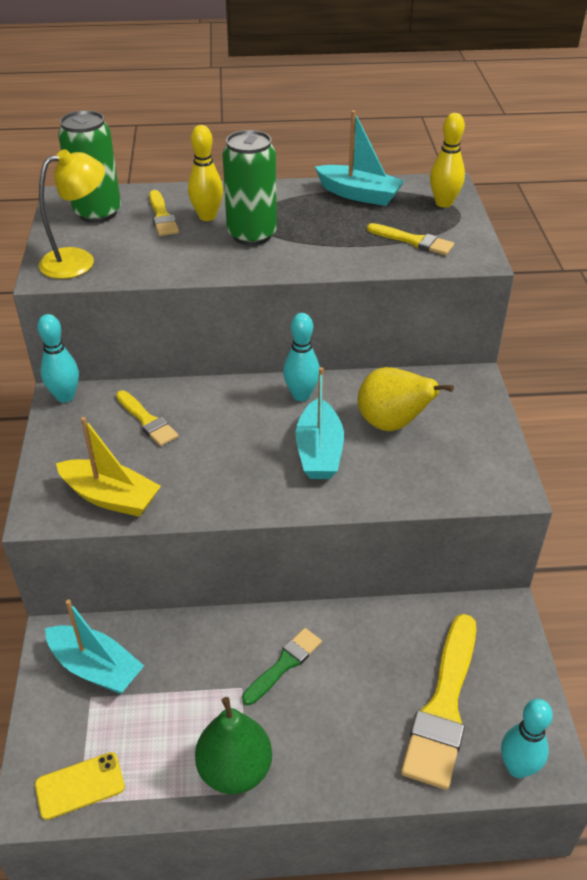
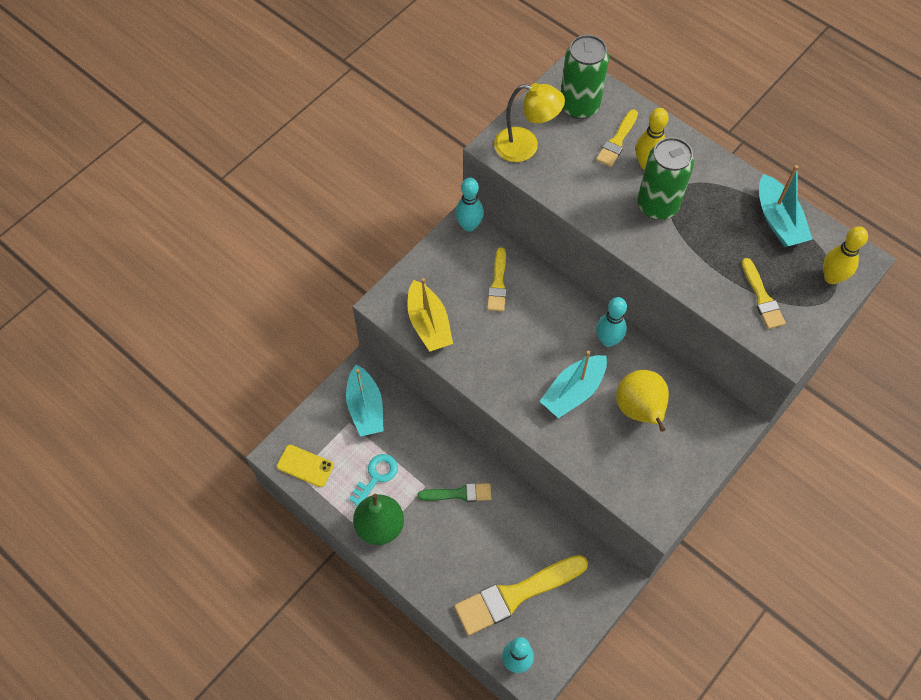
camera: 45 degrees right, 20 degrees up
none -> turquoise key [349,454,398,506]

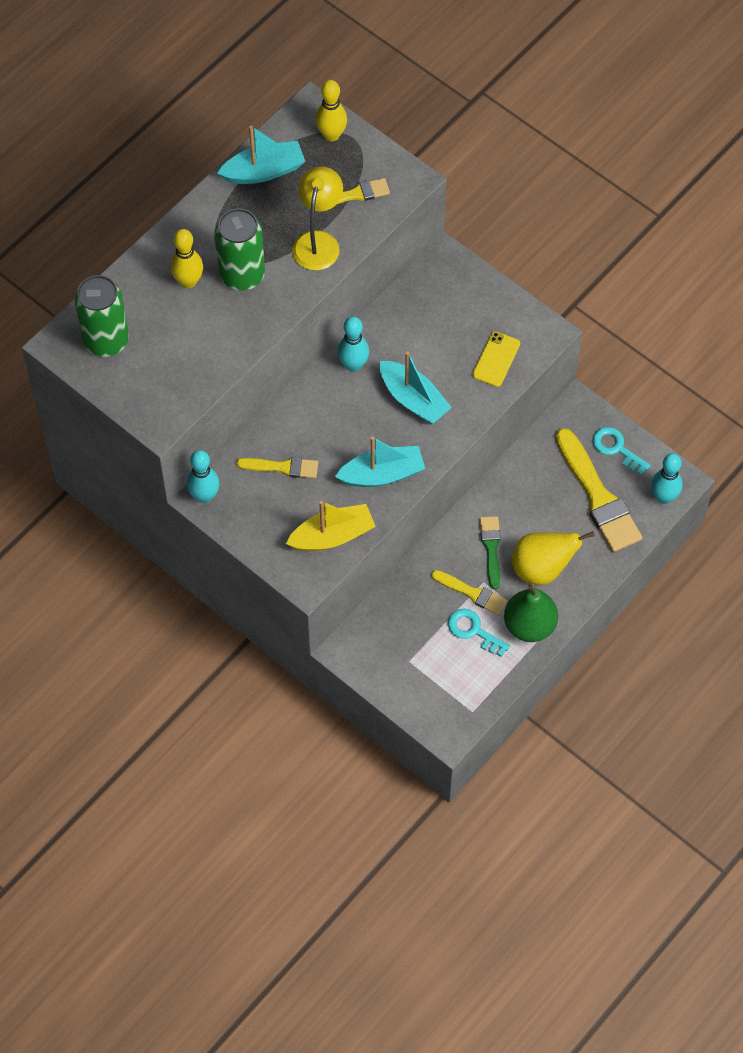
camera: 90 degrees left, 0 degrees up
yellow phone [277,445,334,487] -> yellow phone moved to [472,331,520,387]
turquoise boat [346,365,384,437] -> turquoise boat moved to [335,437,425,487]
yellow lamp [494,83,565,162] -> yellow lamp moved to [292,166,343,271]
yellow brush [596,109,638,167] -> yellow brush moved to [431,570,507,615]
yellow pear [616,370,669,432] -> yellow pear moved to [512,531,594,585]
none -> turquoise key [592,427,651,475]

